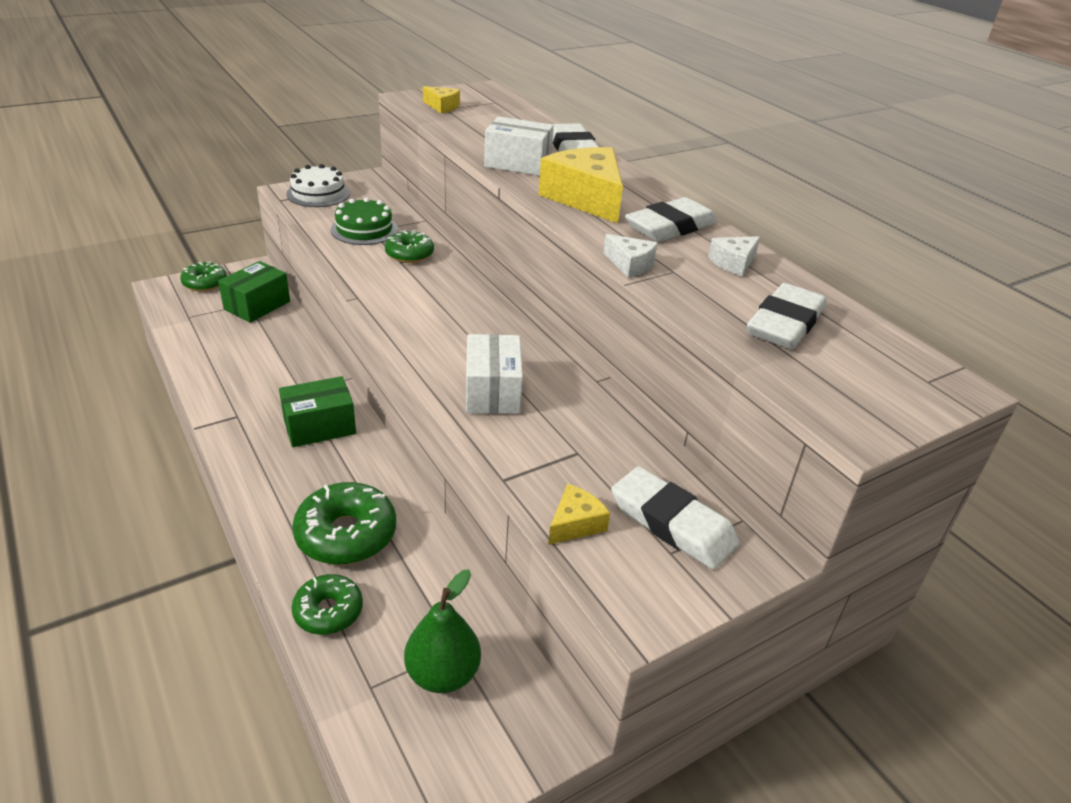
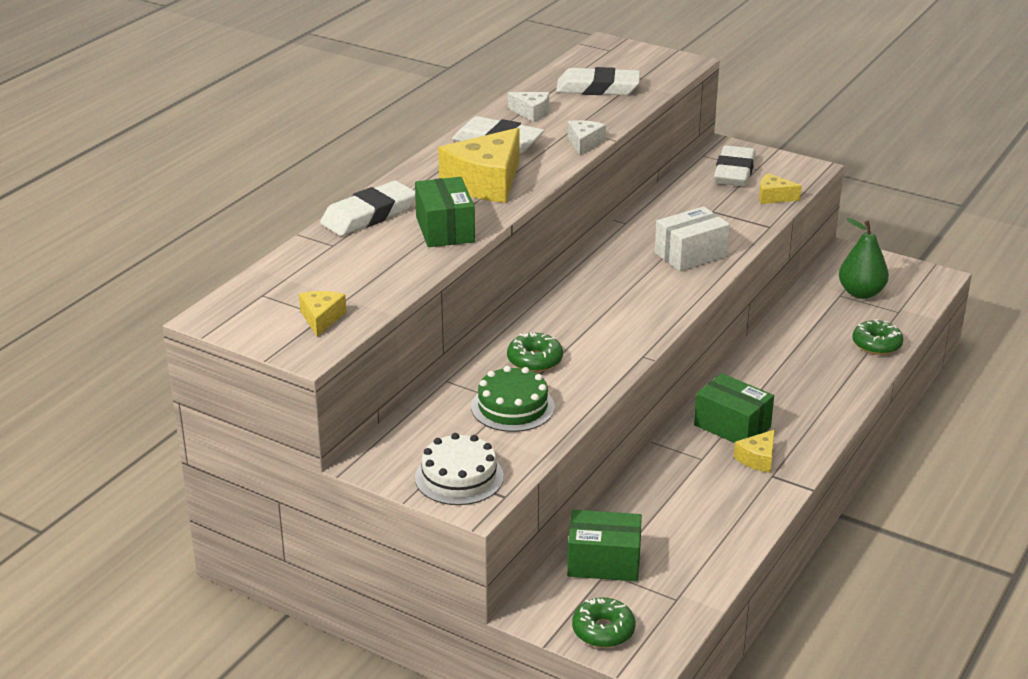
camera: 115 degrees left, 5 degrees down
green donut [292,482,396,565] -> none
white box [484,116,554,176] -> green box [415,177,475,247]
none -> yellow cheese [734,430,775,473]

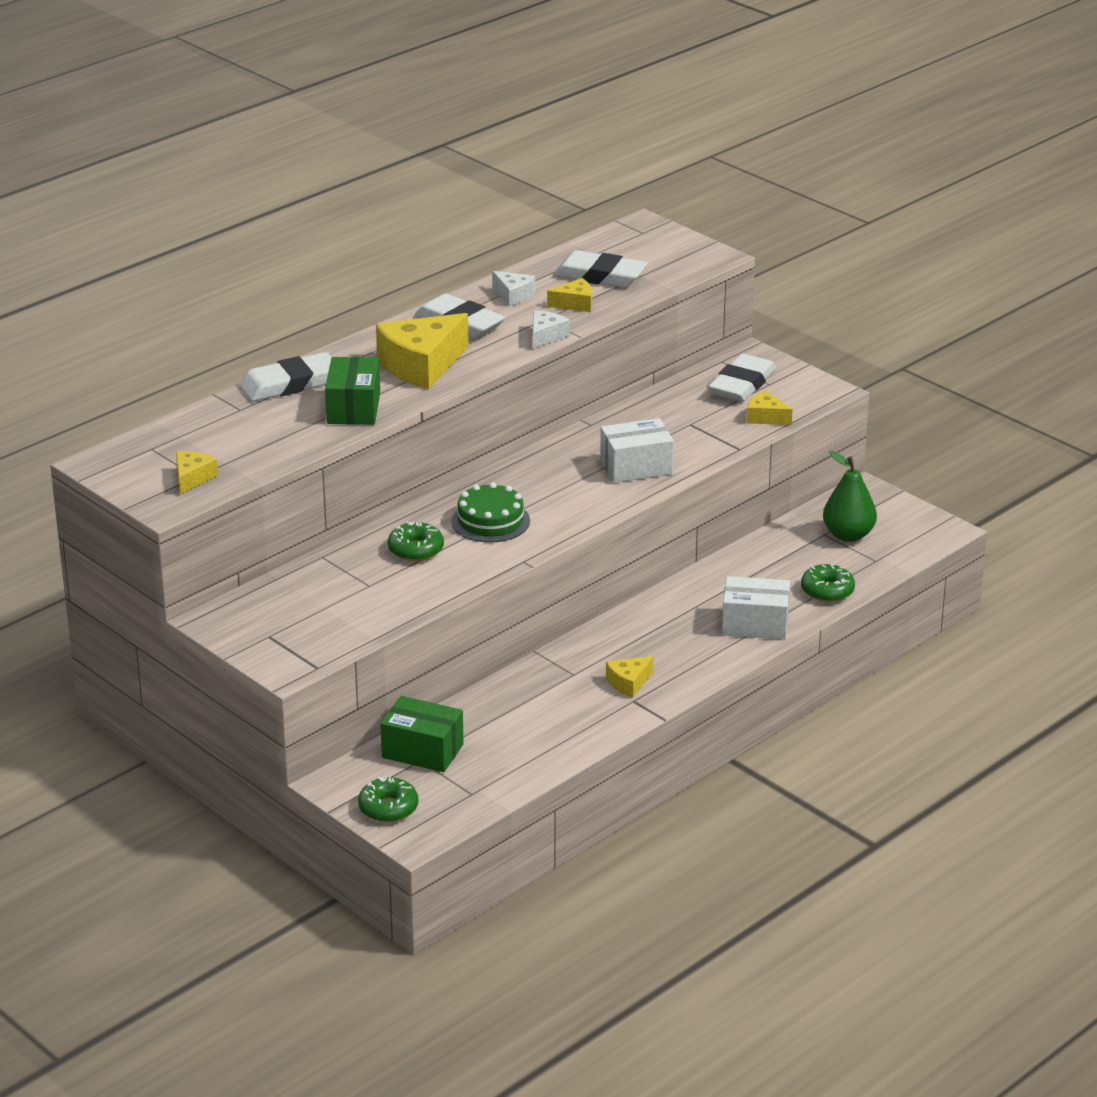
camera: 15 degrees right, 0 degrees up
white cake [415,433,504,505] -> none
green cake [471,366,555,432] -> green cake moved to [451,482,530,543]
green box [694,373,774,443] -> none
none -> yellow cheese [547,278,592,312]
none -> white box [722,576,790,640]

